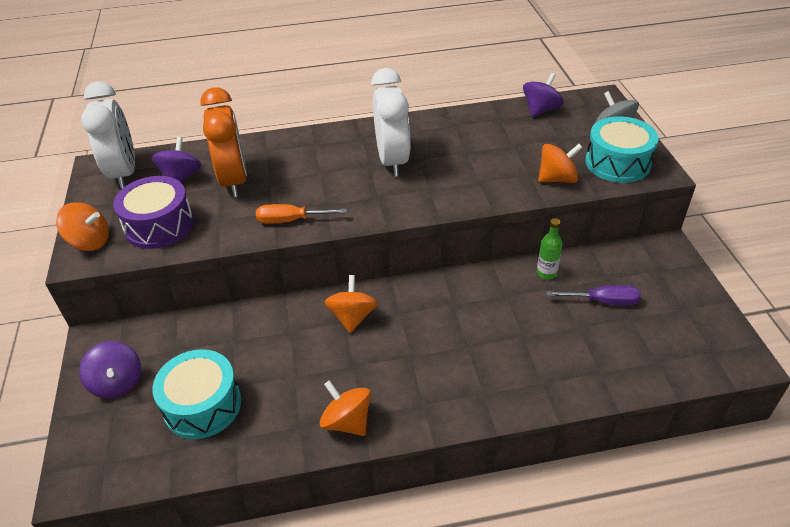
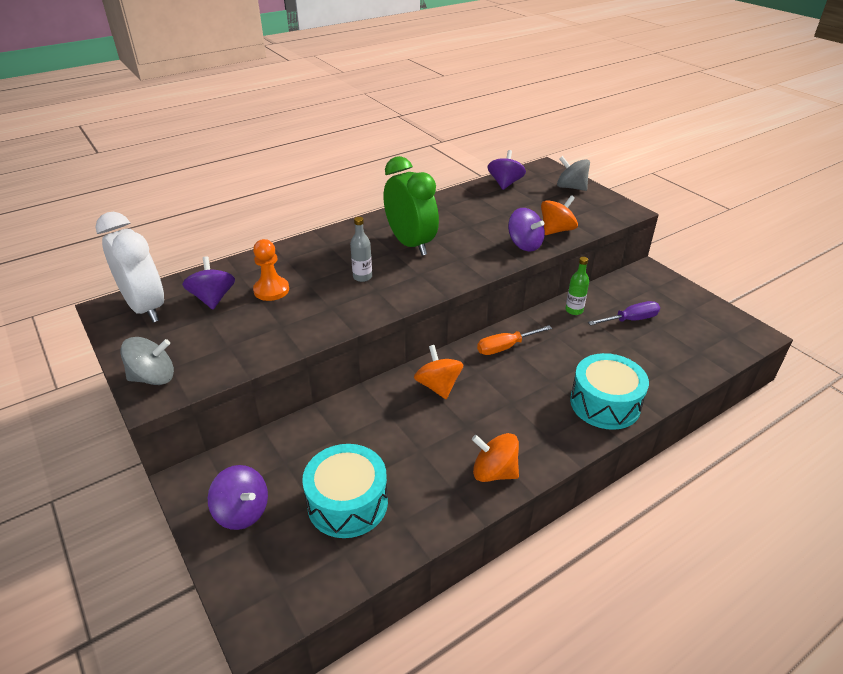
camera: 25 degrees left, 5 degrees down
orange spinning top [56,202,109,251] -> grey spinning top [120,337,174,385]
purple drum [113,176,194,249] -> none
orange clock [200,87,247,197] -> orange pawn [253,239,289,301]
orange screwdriver [256,204,347,224] -> orange screwdriver moved to [477,325,552,355]
white clock [371,68,410,177] -> green clock [383,156,439,256]
turquoise drum [585,116,659,183] -> turquoise drum moved to [570,353,649,430]
none -> grey bottle [350,217,372,282]
none -> purple spinning top [508,208,545,251]

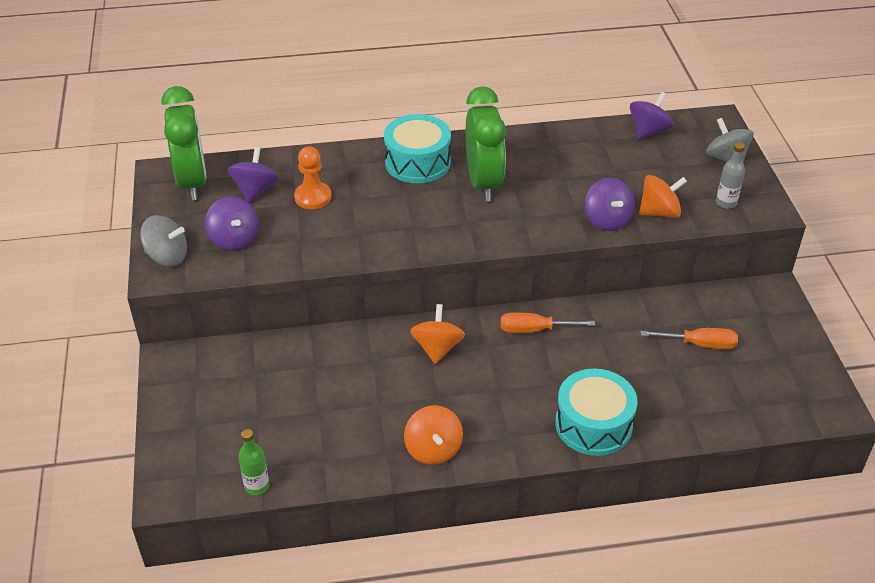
camera: 25 degrees right, 5 degrees up
white clock [96,212,164,323] -> green clock [161,86,207,200]
purple spinning top [208,465,268,530] -> purple spinning top moved to [205,197,259,251]
turquoise drum [302,444,388,538] -> turquoise drum moved to [384,114,451,183]
grey bottle [350,217,372,282] -> grey bottle moved to [716,143,745,209]
orange spinning top [472,433,519,482] -> orange spinning top turned 150 degrees counterclockwise [404,405,463,465]
green bottle [565,257,589,315] -> green bottle moved to [238,429,269,495]
purple screwdriver [588,301,660,325] -> orange screwdriver [641,328,738,349]

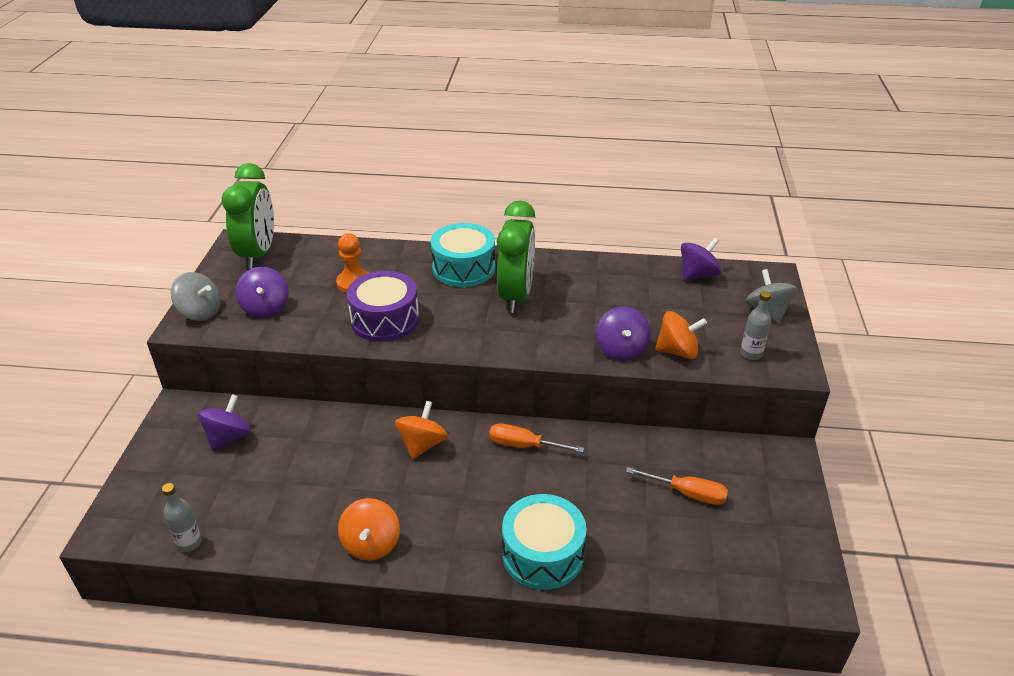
camera: 15 degrees right, 5 degrees down
purple spinning top [228,147,279,203] -> purple spinning top moved to [197,394,251,451]
green bottle [238,429,269,495] -> grey bottle [162,483,202,552]
none -> purple drum [347,271,419,342]

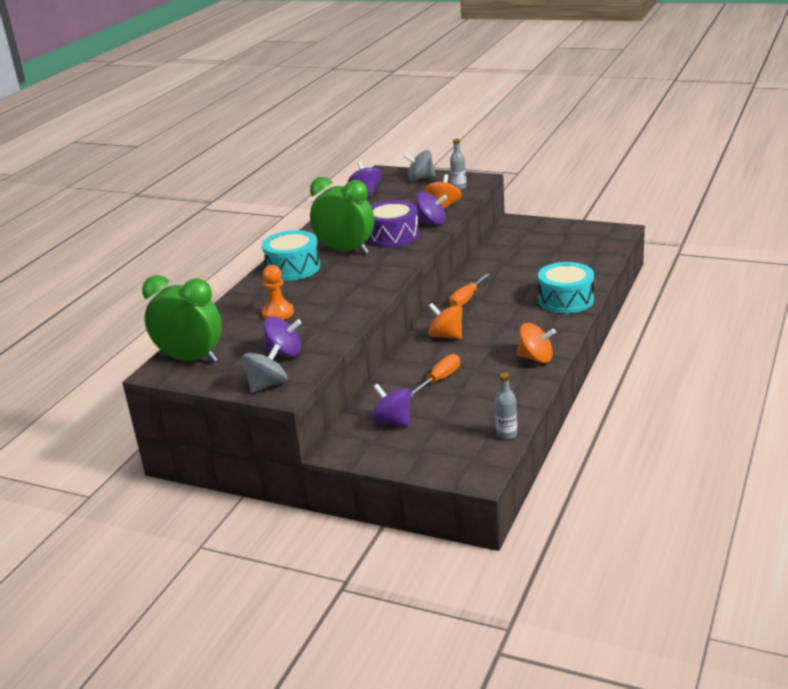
camera: 70 degrees left, 10 degrees down
purple drum [347,271,419,342] -> purple drum moved to [367,200,419,248]
orange screwdriver [626,467,728,505] -> orange screwdriver moved to [411,354,460,397]

